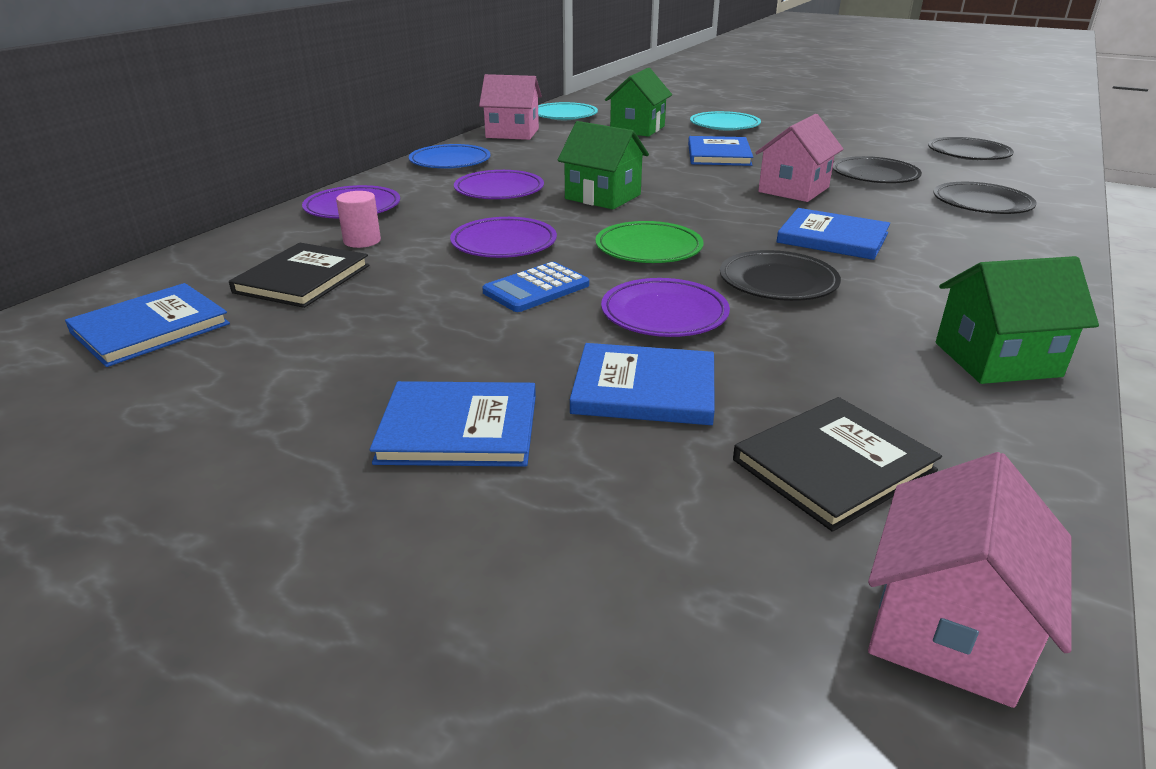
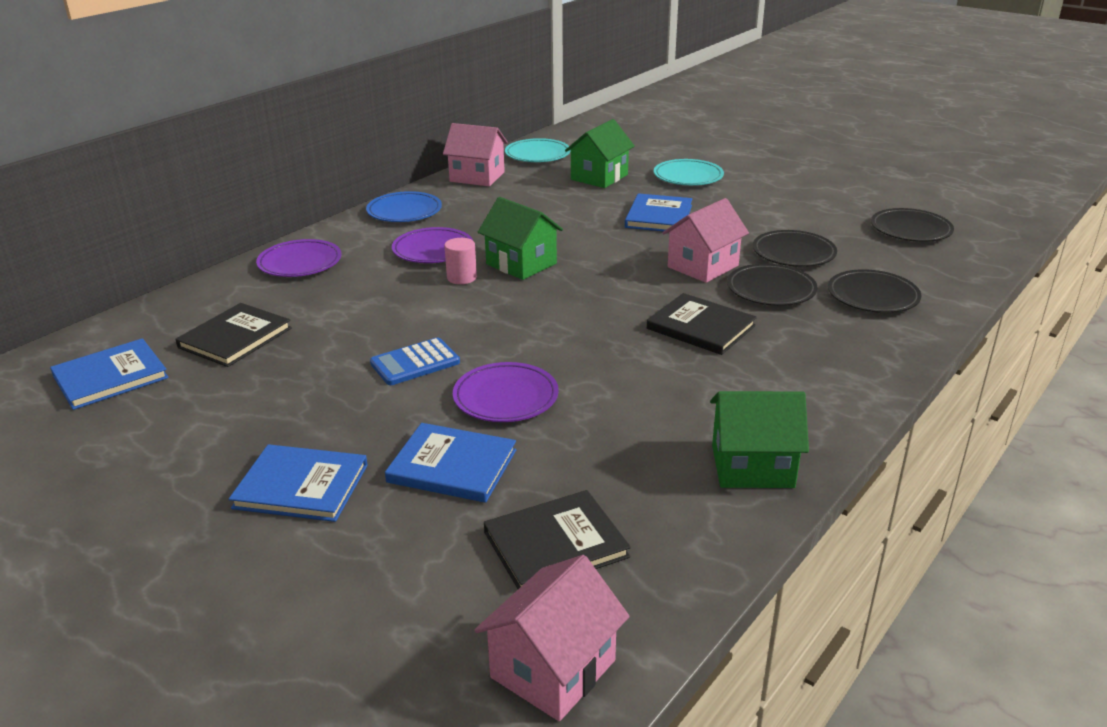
camera: 10 degrees right, 0 degrees up
pink cylinder [336,191,381,248] -> pink cylinder moved to [445,238,477,284]
purple plate [450,217,557,258] -> none
green plate [595,221,704,263] -> none
black plate [720,250,841,301] -> black plate moved to [727,264,818,306]
blue book [776,208,890,260] -> black book [647,293,757,355]

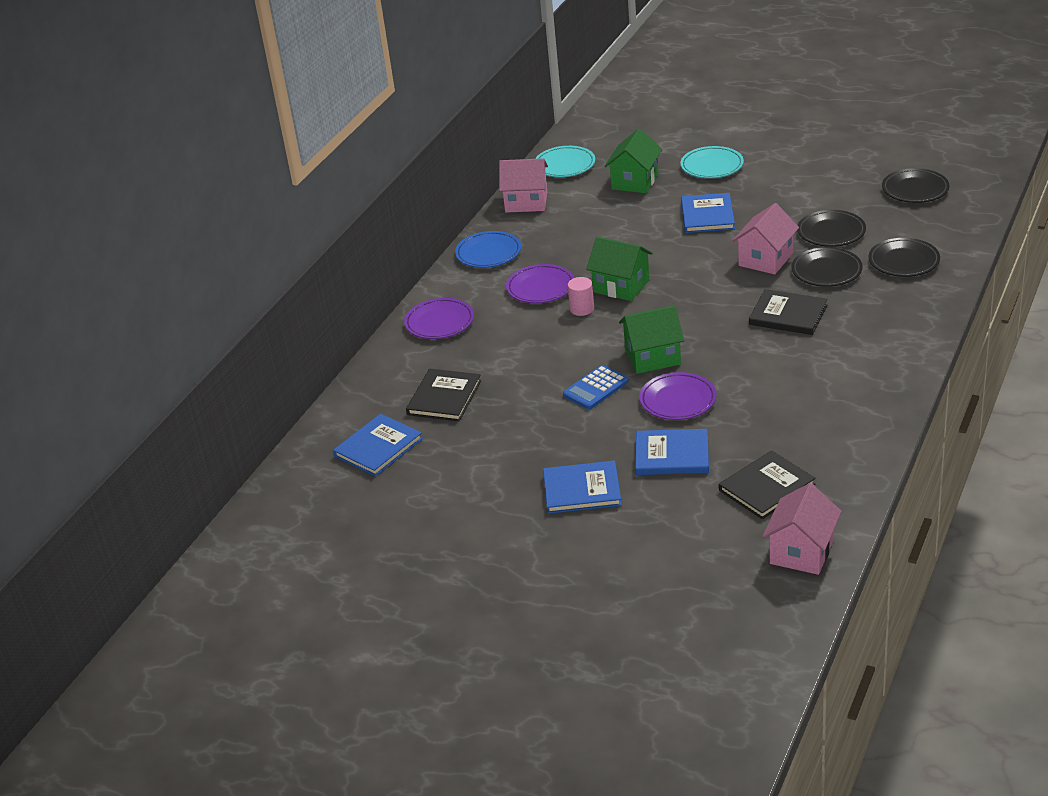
camera: 10 degrees left, 5 degrees up
green house [710,391,809,488] -> green house moved to [619,305,684,374]

